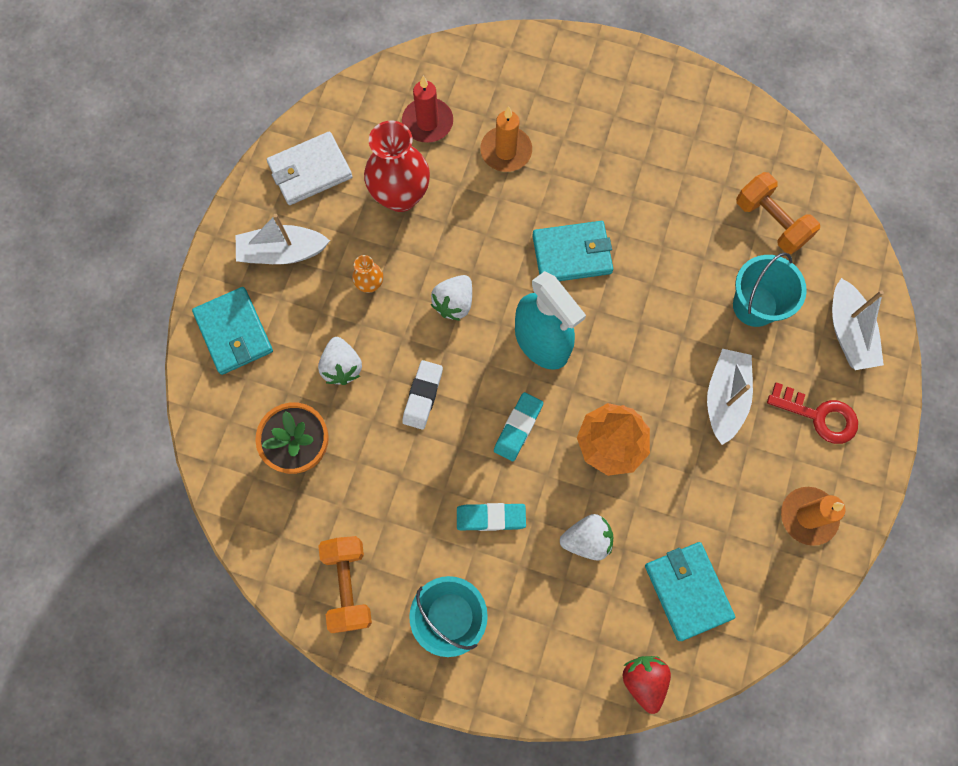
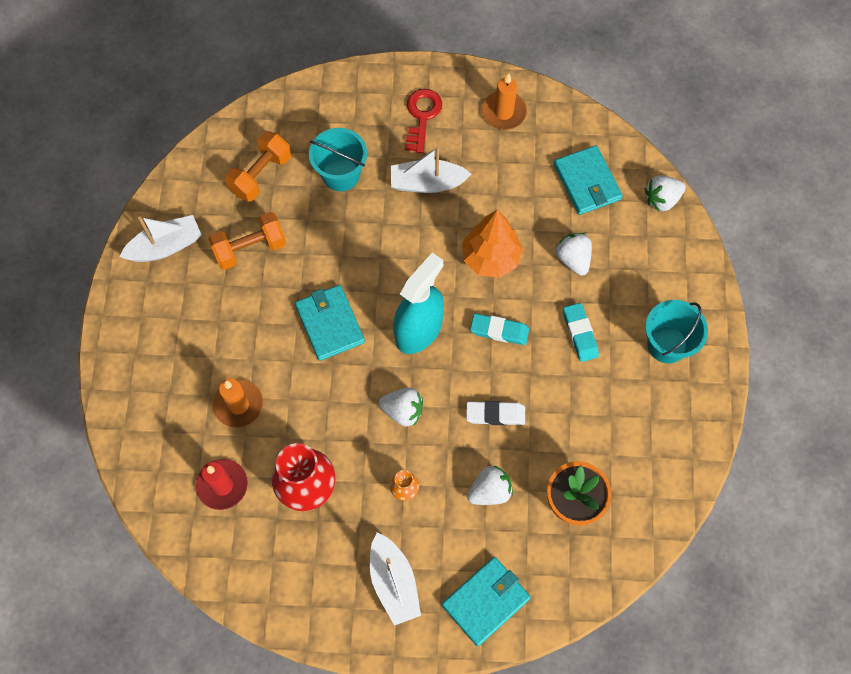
camera: 105 degrees left, 5 degrees down
white wallet [267,131,353,205] -> none
orange dumbbell [318,536,372,633] -> orange dumbbell moved to [208,212,286,270]
red strawberry [622,656,671,714] -> white strawberry [645,175,686,211]
turquoise wallet [645,542,735,641] -> turquoise wallet turned 75 degrees counterclockwise [554,145,622,215]
white boat [832,278,884,370] -> white boat moved to [119,215,202,262]

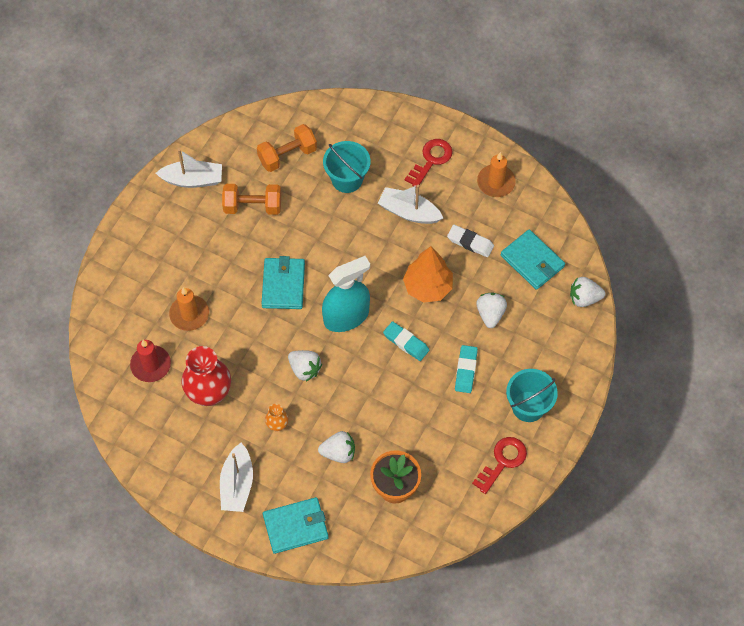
camera: 25 degrees right, 5 degrees down
white eraser [466,401,525,425] -> white eraser moved to [447,225,494,257]
turquoise wallet [554,145,622,215] -> turquoise wallet turned 45 degrees counterclockwise [501,229,565,290]
none -> red key [472,437,527,494]

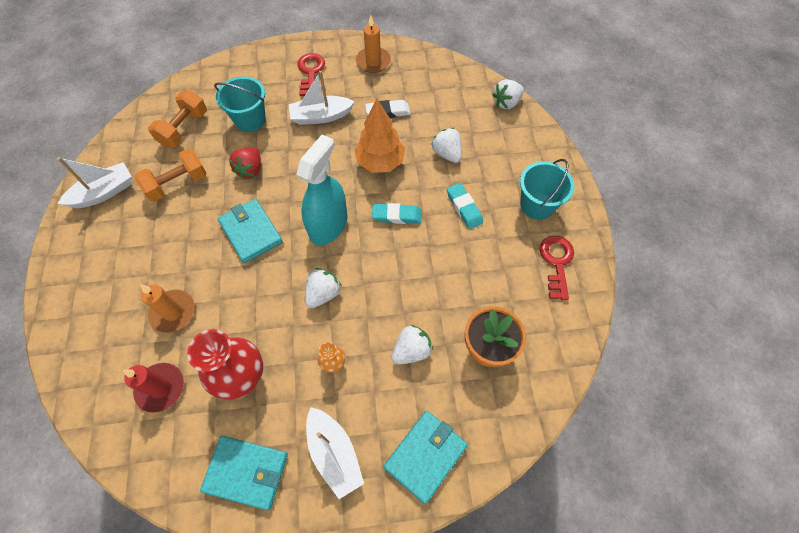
camera: 35 degrees left, 0 degrees up
white strawberry [288,350,322,381] -> white strawberry turned 60 degrees counterclockwise [305,268,341,308]
turquoise wallet [501,229,565,290] -> turquoise wallet moved to [200,436,288,510]
none -> red strawberry [229,147,261,179]

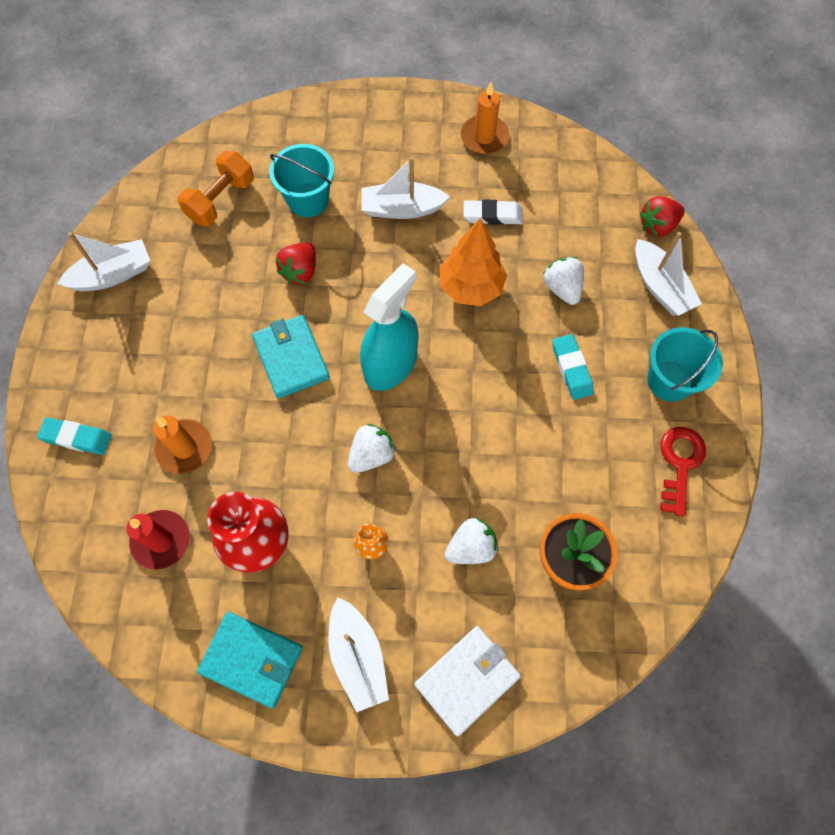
camera: 10 degrees right, 5 degrees up
orange dumbbell [135,148,207,202] -> none
red key [297,53,325,96] -> none
turquoise eraser [372,203,422,224] -> turquoise eraser moved to [37,417,112,455]
turquoise wallet [384,411,468,504] -> white wallet [415,626,521,736]
white strawberry [492,79,524,109] -> red strawberry [639,196,685,237]
none -> white boat [635,232,702,316]

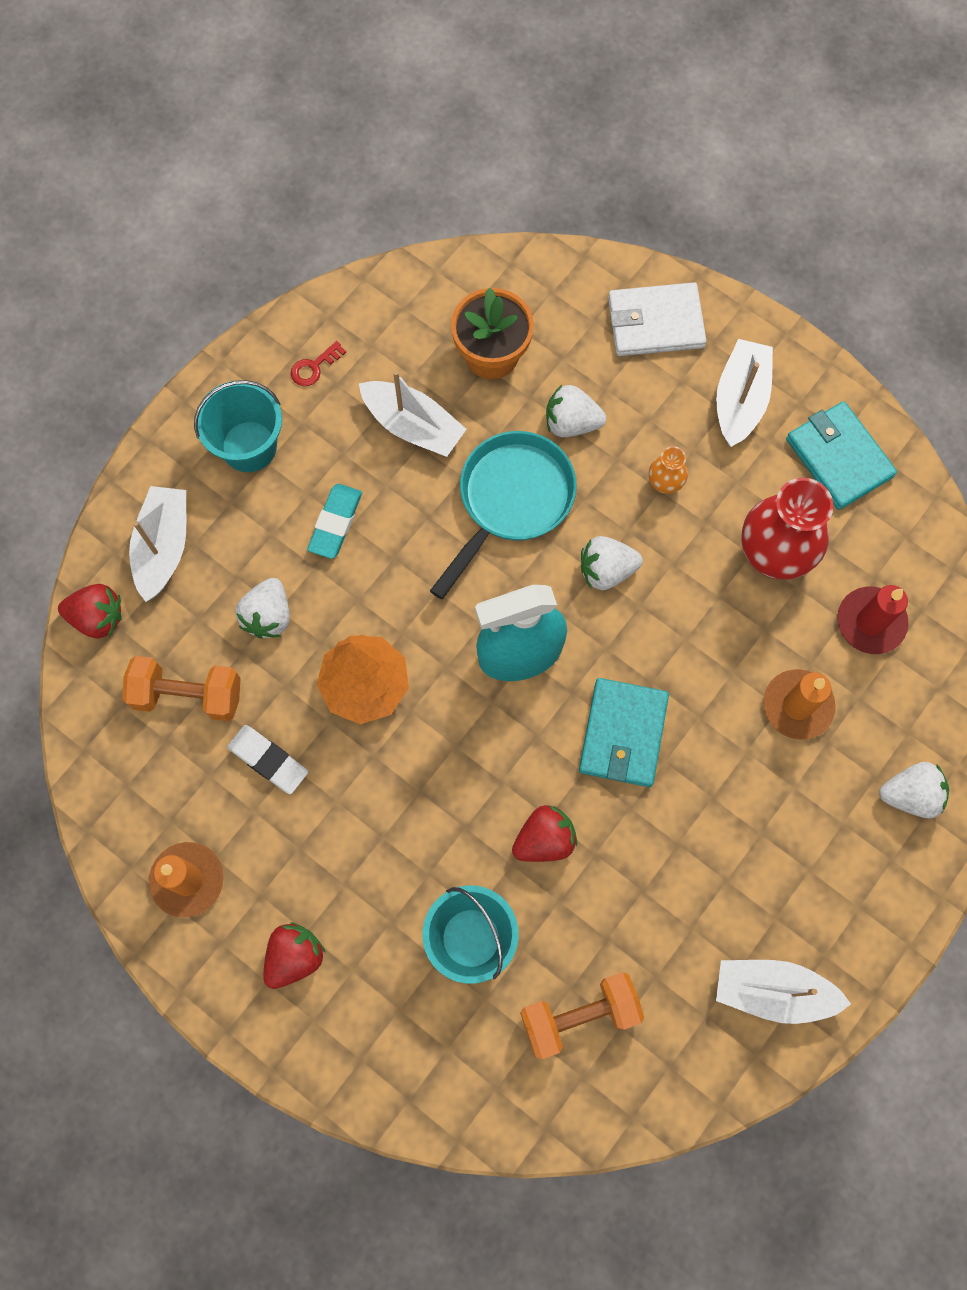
camera: 145 degrees left, 5 degrees up
turquoise eraser [37,417,112,455] -> white strawberry [879,762,949,818]
white boat [361,157,450,219] -> white boat moved to [359,370,467,457]
red key [660,427,706,517] -> red key [291,341,346,386], size x0.56
none -> orange dumbbell [123,656,241,721]
none -> red strawberry [263,922,326,989]
none -> turquoise pan [430,431,577,599]

